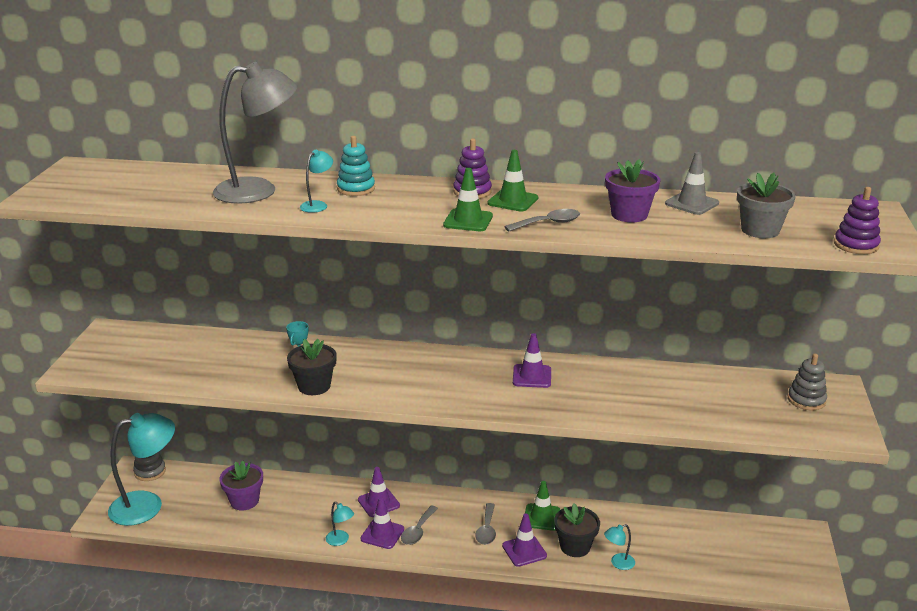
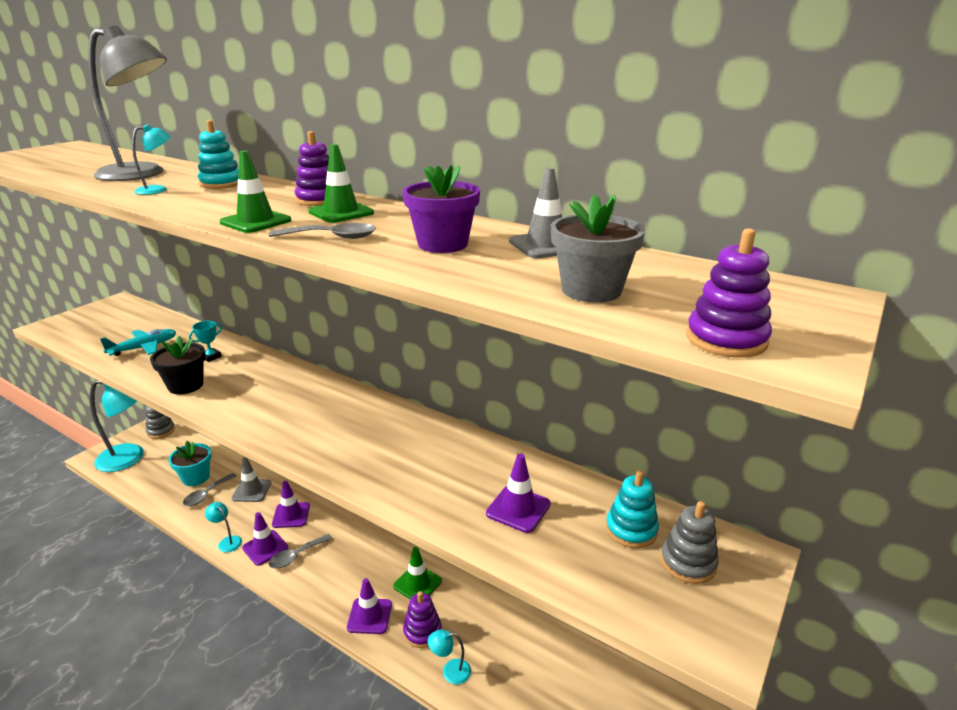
camera: 25 degrees right, 0 degrees up
purple flower pot [219,461,263,510] -> turquoise flower pot [169,441,212,486]
turquoise lamp [326,502,354,546] -> turquoise lamp turned 150 degrees clockwise [205,502,242,553]
grey spoon [475,503,496,545] -> grey spoon moved to [183,473,237,506]
purple traffic cone [513,333,551,388] -> purple traffic cone moved to [486,454,551,533]
black flower pot [554,503,600,557] -> purple stacking toy [403,591,442,648]
none -> turquoise plane [100,329,176,356]
none -> grey traffic cone [232,457,271,502]
none -> turquoise stacking toy [606,470,659,548]

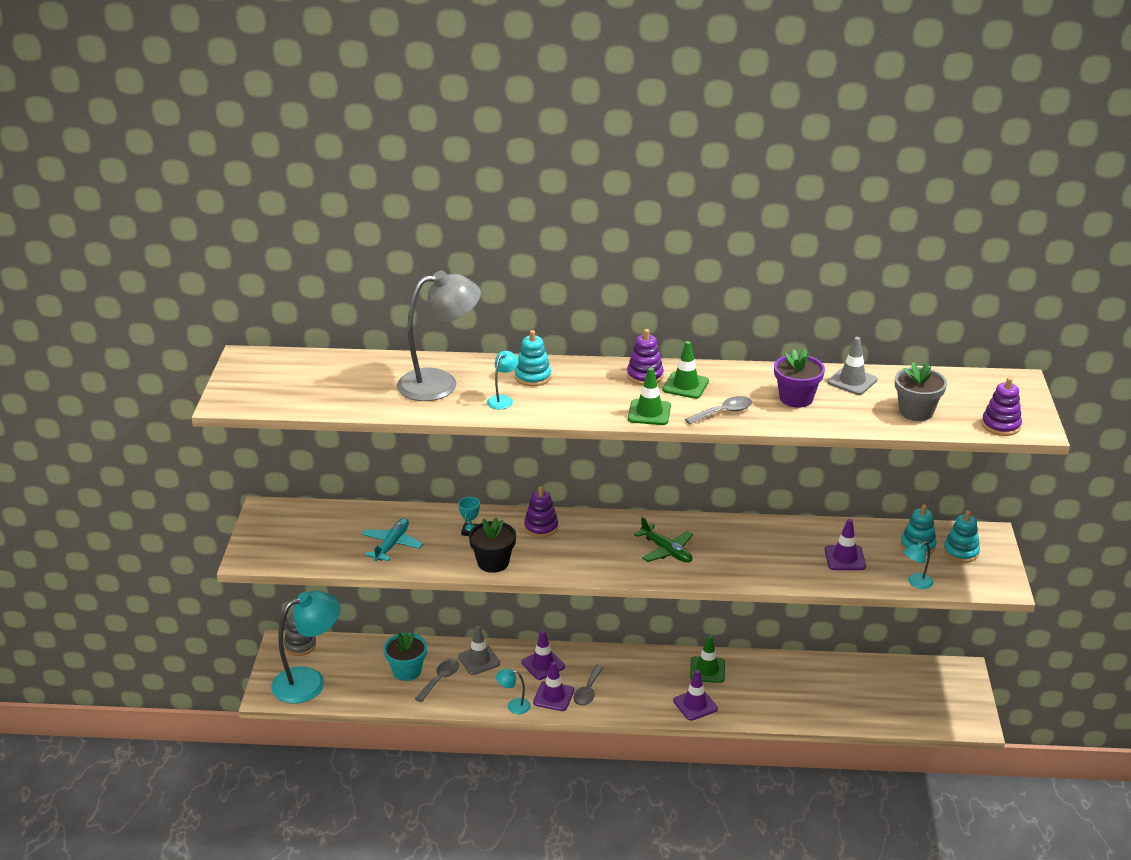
camera: 30 degrees left, 5 degrees up
grey spoon [183,473,237,506] -> grey spoon turned 150 degrees counterclockwise [415,659,459,702]
purple stacking toy [403,591,442,648] -> purple stacking toy moved to [524,486,558,538]
turquoise lamp [428,629,471,685] -> turquoise lamp moved to [904,541,933,589]
grey stacking toy [661,501,719,584] -> turquoise stacking toy [944,510,980,563]
none -> green plane [634,517,693,563]

